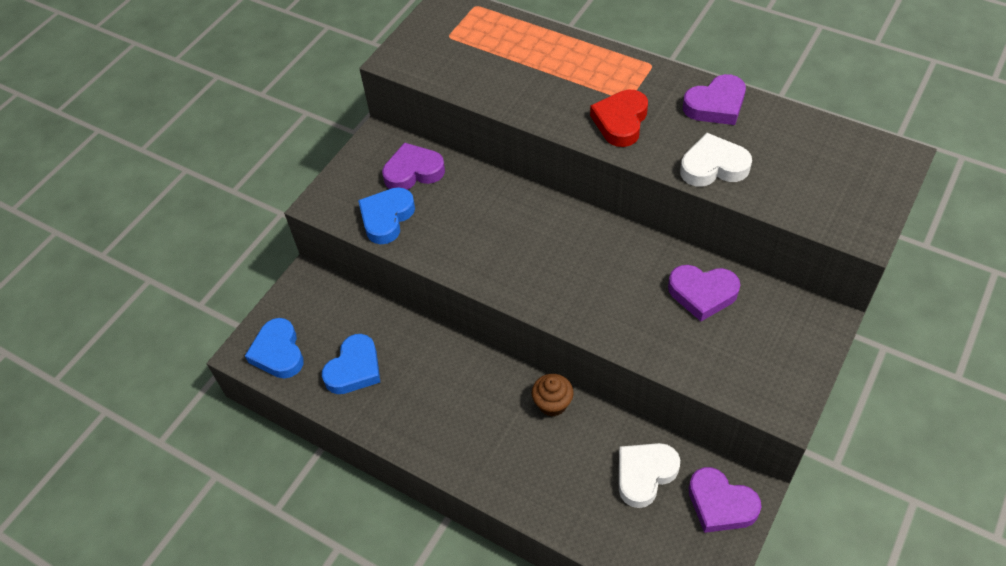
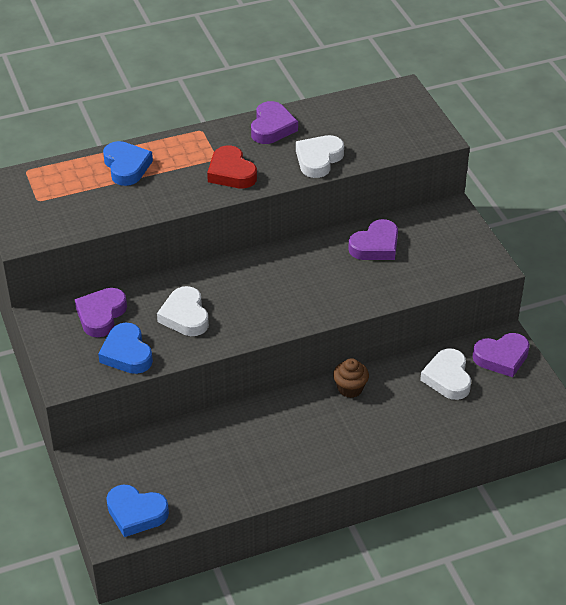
camera: 55 degrees left, 10 degrees down
blue heart [322,334,380,394] -> blue heart moved to [103,141,153,186]
none -> white heart [157,286,209,336]

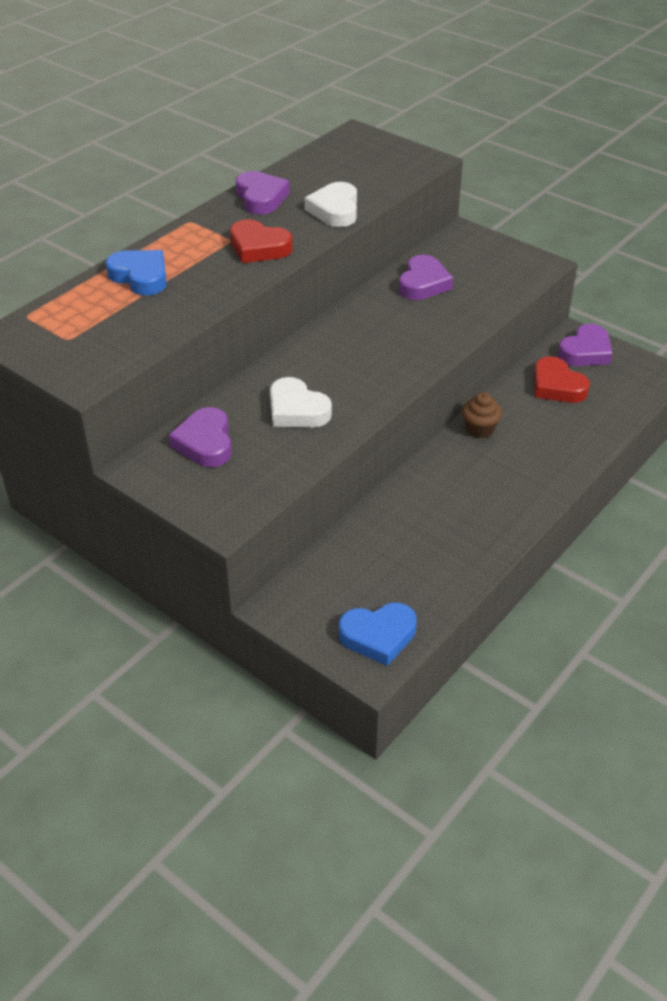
camera: 30 degrees left, 0 degrees up
blue heart [98,323,153,374] -> none
white heart [420,348,471,400] -> red heart [534,356,590,403]

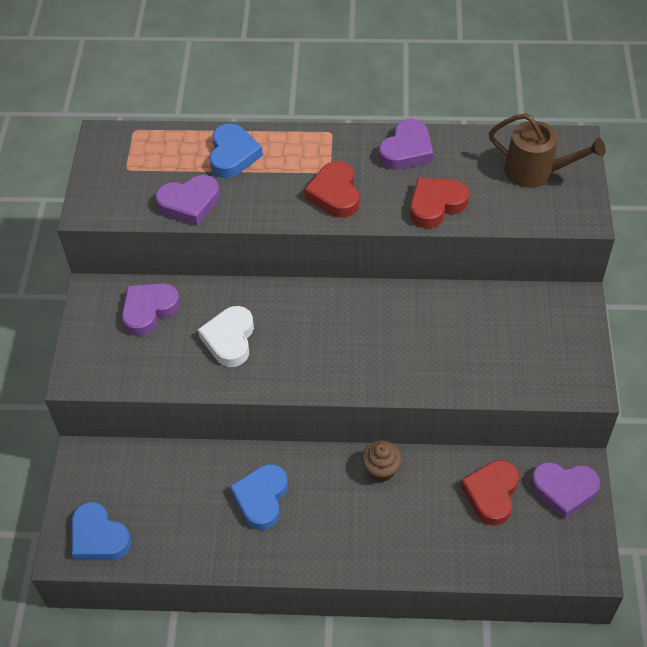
camera: 55 degrees right, 10 degrees up
white heart [305,182,357,227] -> red heart [410,178,469,228]
purple heart [399,255,453,300] -> purple heart moved to [155,175,220,226]
none -> blue heart [230,464,288,530]
none -> brown watering can [489,113,605,188]

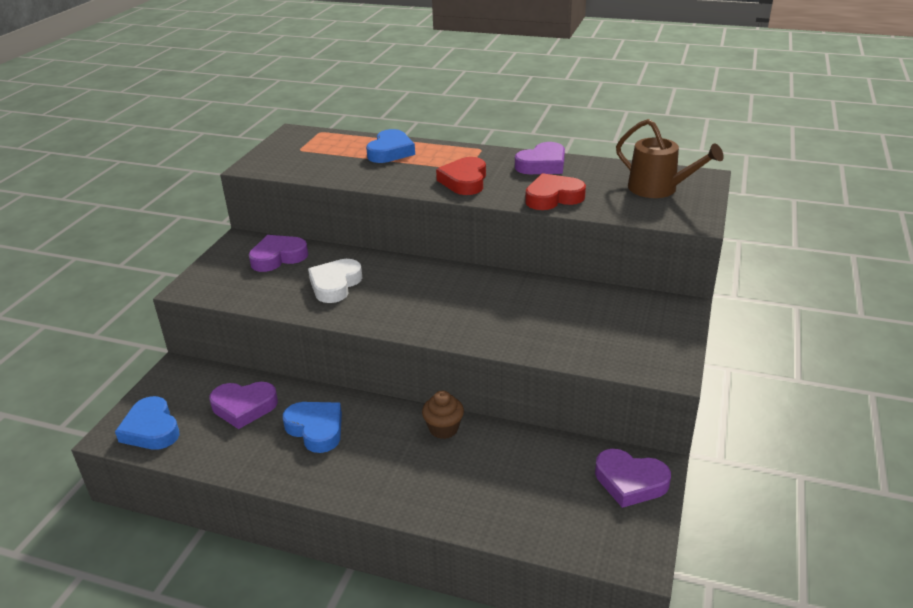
camera: 15 degrees right, 20 degrees down
purple heart [155,175,220,226] -> purple heart moved to [209,382,278,429]
blue heart [230,464,288,530] -> blue heart turned 105 degrees clockwise [283,402,342,453]
red heart [461,460,519,526] -> none

